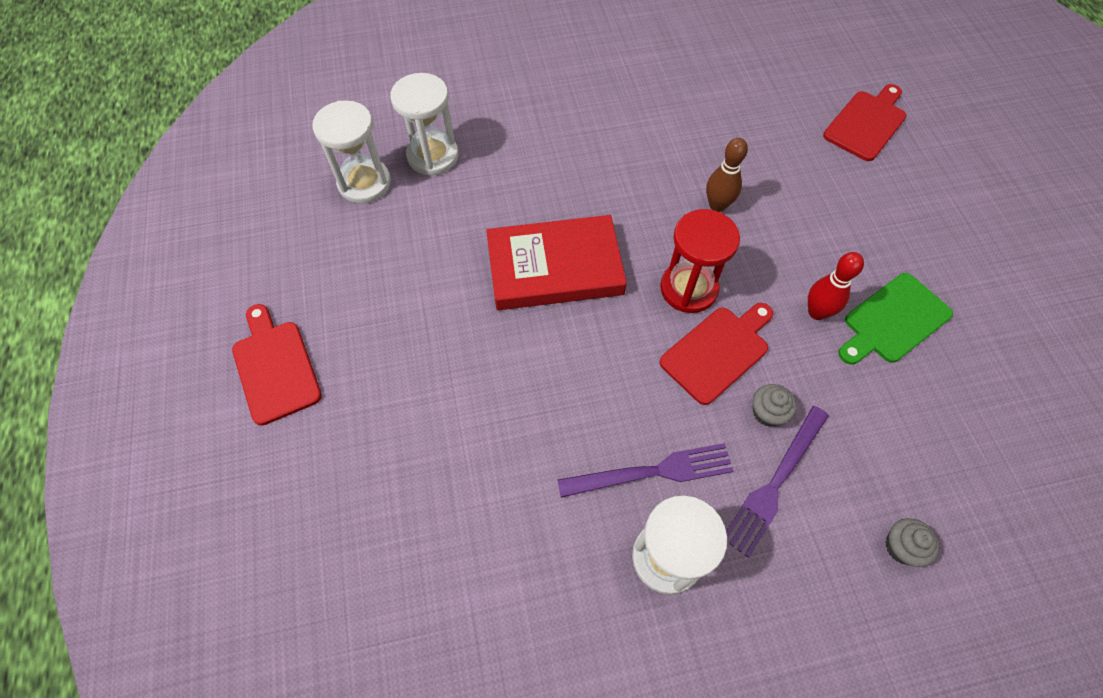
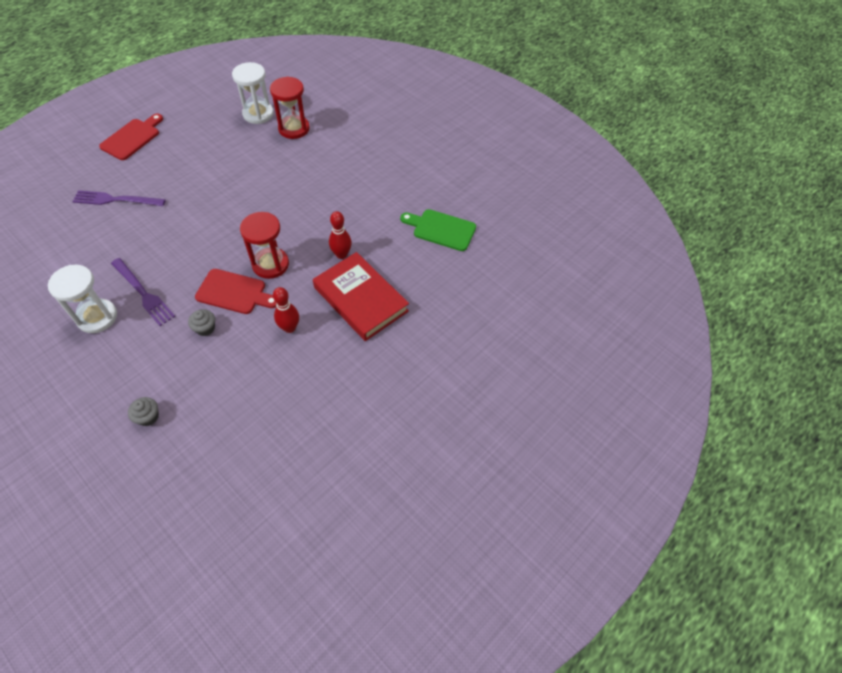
camera: 55 degrees right, 5 degrees down
white hourglass [390,73,459,176] -> red hourglass [270,77,310,139]
red book [486,215,627,310] -> red book moved to [313,252,409,341]
brown bowling pin [706,138,748,212] -> red bowling pin [329,211,352,259]
purple fork [726,406,829,558] -> purple fork moved to [72,190,166,206]
red cutting board [823,84,907,161] -> none
green cutting board [838,273,953,365] -> green cutting board moved to [400,209,476,251]

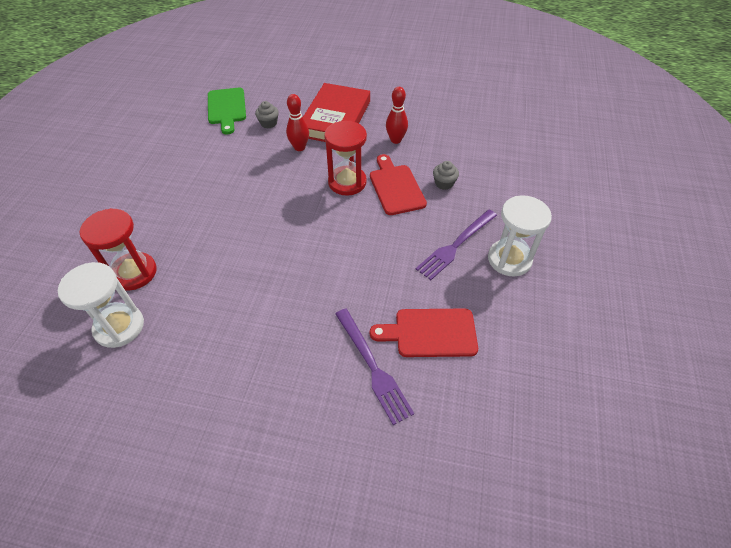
camera: 120 degrees left, 5 degrees down
red cutting board [99,114,163,160] -> red cutting board moved to [370,309,478,357]
purple fork [111,258,175,326] -> purple fork turned 150 degrees counterclockwise [416,210,497,280]
grey cupcake [128,397,159,426] -> grey cupcake moved to [255,101,279,128]

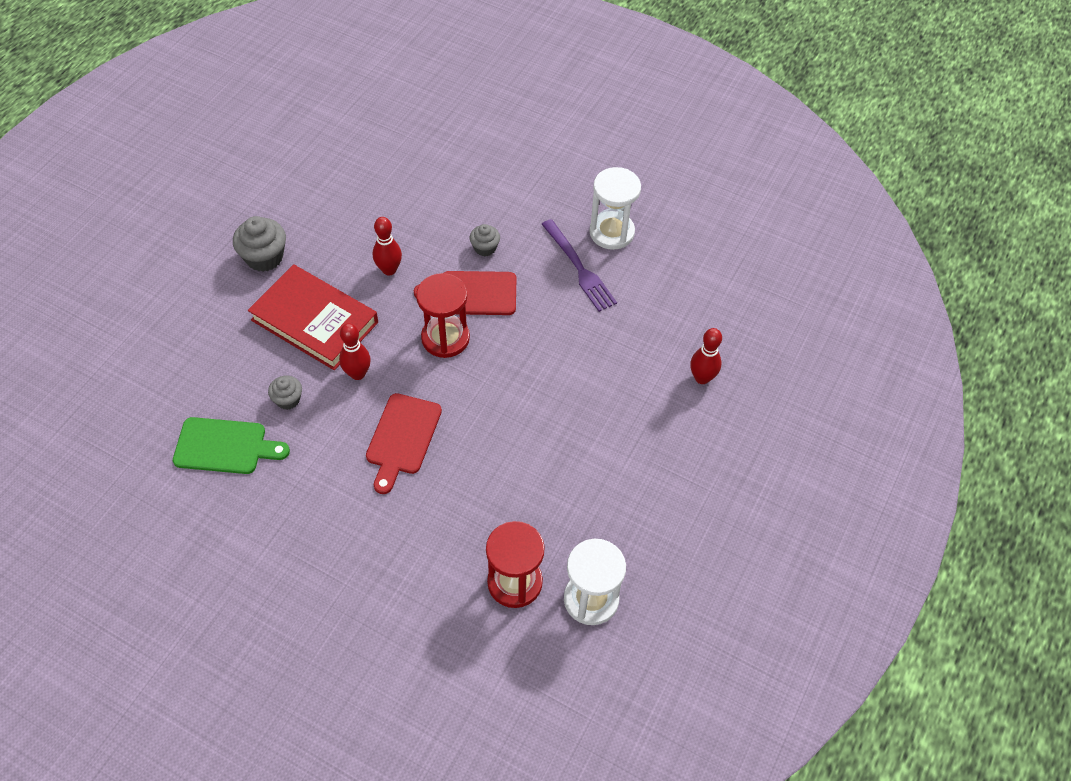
camera: 75 degrees left, 5 degrees up
purple fork [335,308,414,425] -> red bowling pin [690,328,722,384]
red cutting board [370,309,478,357] -> red cutting board moved to [366,393,442,494]
none -> grey cupcake [233,216,286,272]

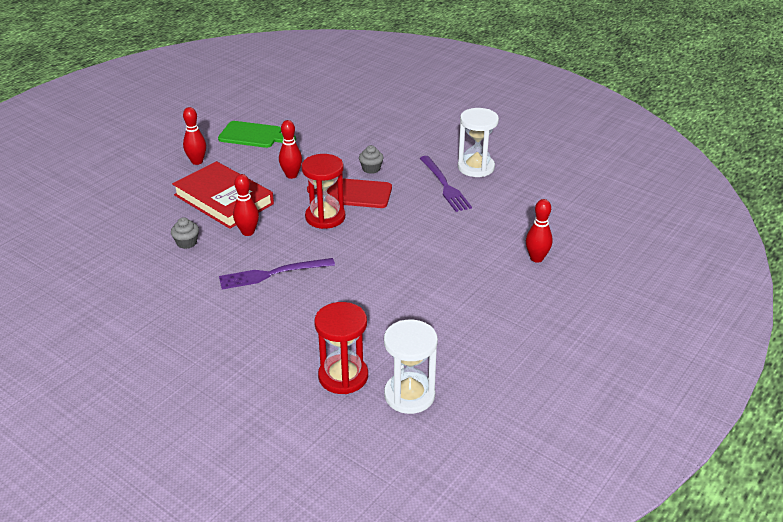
camera: 10 degrees right, 20 degrees down
green cutting board [173,417,290,474] -> green cutting board moved to [218,121,296,148]
grey cupcake [233,216,286,272] -> red bowling pin [183,107,206,165]
red cutting board [366,393,442,494] -> purple fork [219,258,335,290]

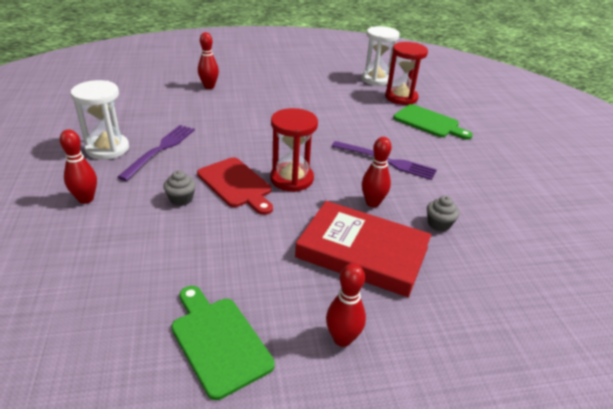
camera: 140 degrees left, 0 degrees up
red book [172,161,274,229] -> red book turned 60 degrees counterclockwise [295,201,431,297]
red bowling pin [279,120,302,179] -> red bowling pin moved to [60,129,97,204]
none -> green cutting board [393,104,473,140]

